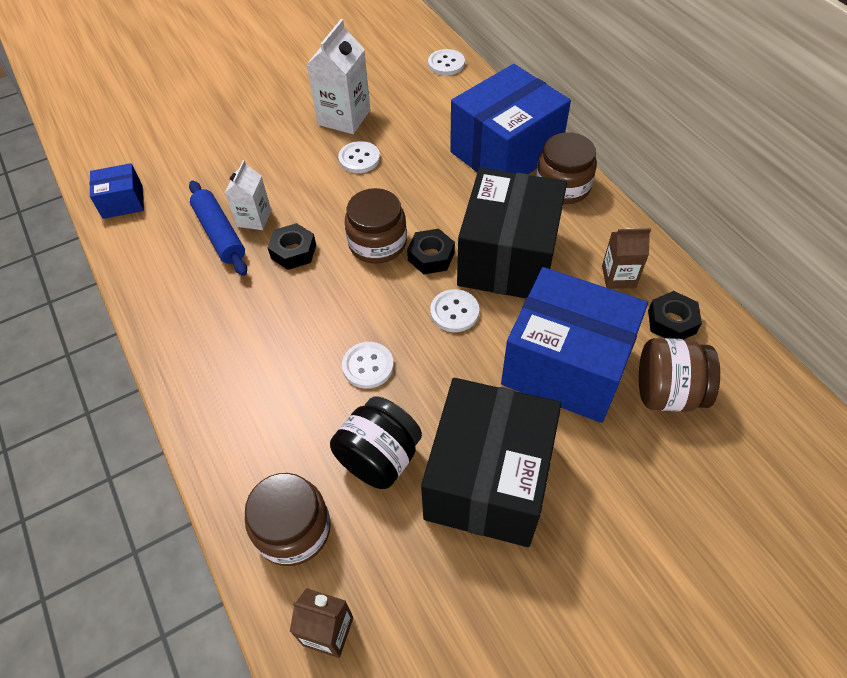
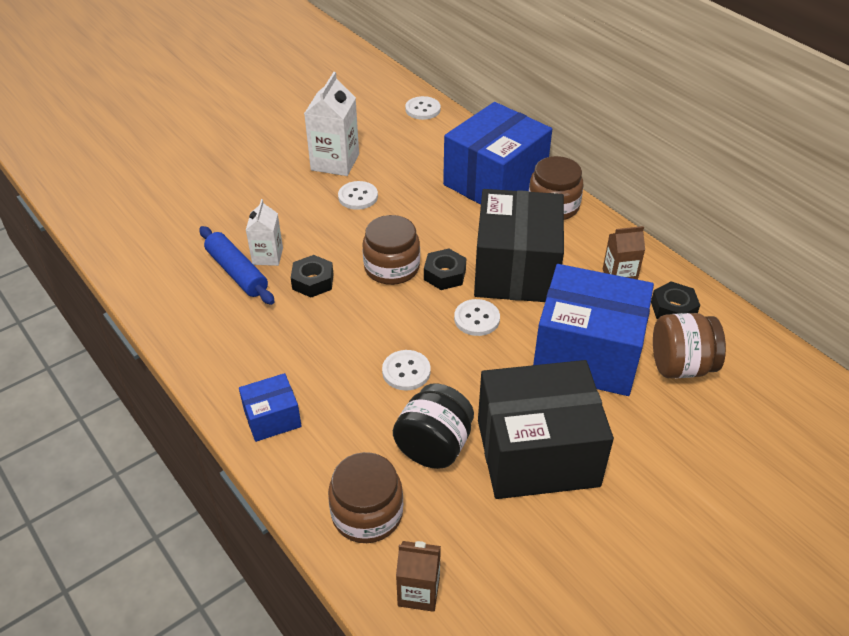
camera: 10 degrees left, 10 degrees down
blue box [90,163,144,219] -> blue box moved to [239,373,301,442]
black box [421,378,561,547] -> black box turned 75 degrees clockwise [478,360,614,499]

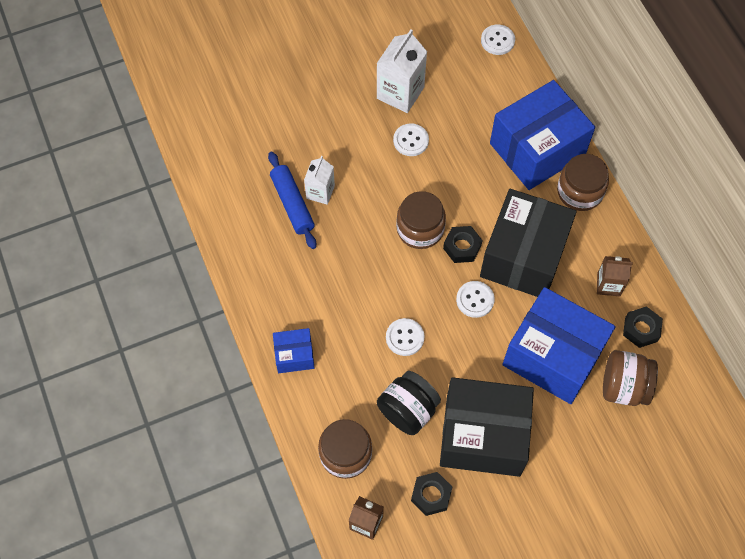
camera: 15 degrees right, 20 degrees up
black nut [291,255,333,297] -> black nut moved to [411,472,452,516]

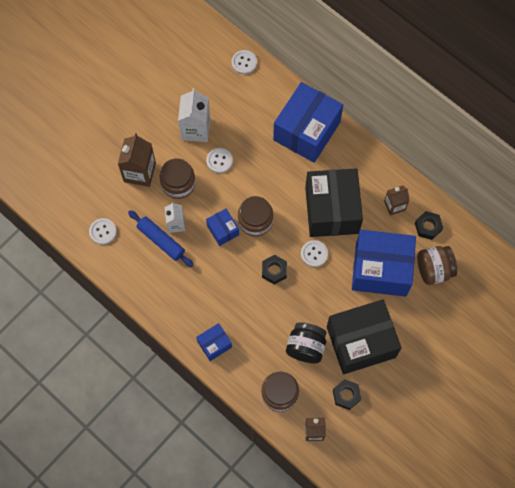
camera: 25 degrees left, 5 degrees up
white button [386,318,424,356] -> white button moved to [89,218,117,245]
black nut [443,226,483,263] -> black nut moved to [262,255,287,284]
brown jar [557,154,609,211] -> brown jar moved to [160,158,195,199]
none -> brown carton [118,133,156,187]
none -> blue box [206,208,239,246]

